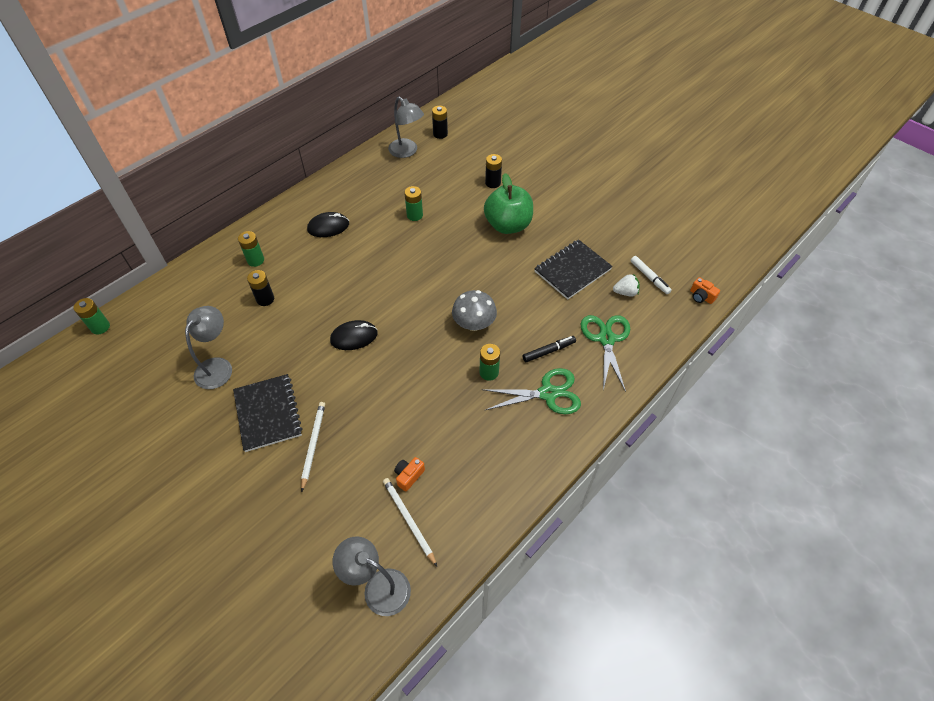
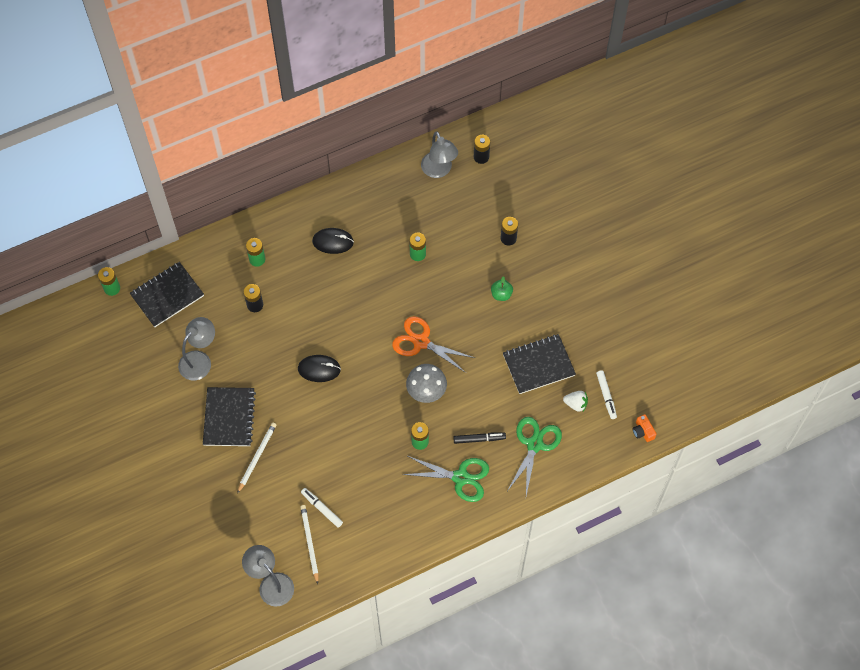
camera: 20 degrees right, 10 degrees up
orange camera [394,457,425,492] -> white marker [301,488,343,528]
green apple [484,173,533,234] -> green apple [491,276,513,301], size x0.45
none -> black notebook [130,262,204,327]
none -> orange scissors [392,316,475,373]

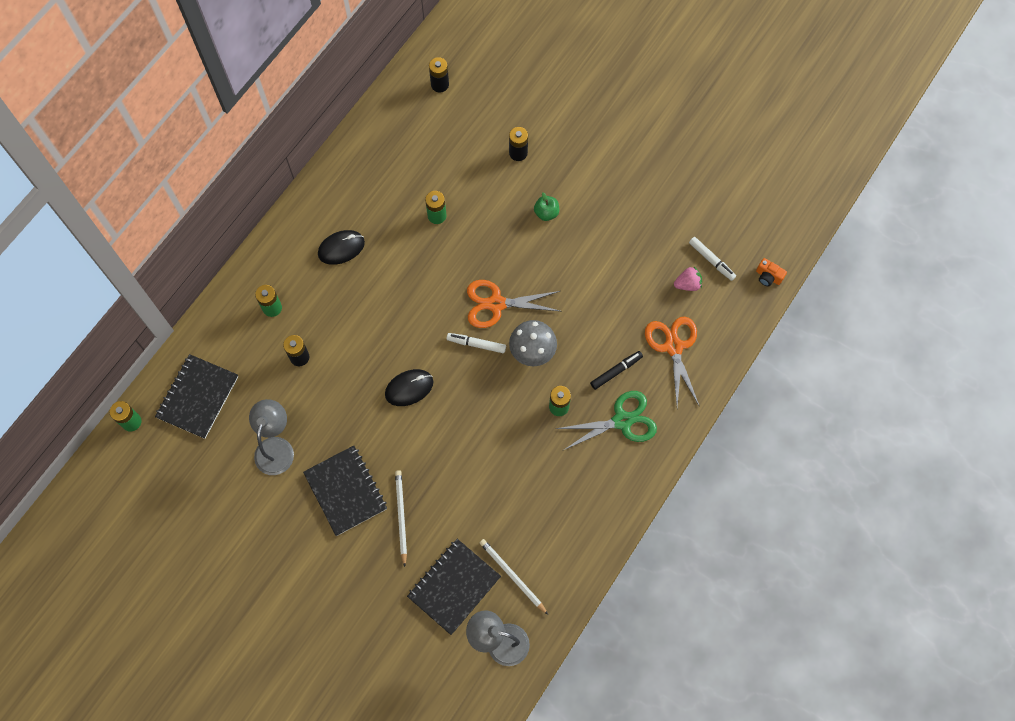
camera: 30 degrees left, 5 degrees up
white marker [301,488,343,528] -> white marker moved to [446,333,506,353]
grey lamp [421,131,458,178] -> none
black notebook [503,334,576,394] -> black notebook moved to [407,539,501,635]
green scissors [507,417,562,496] -> orange scissors [645,316,700,407]
white strawberry [563,391,588,412] -> pink strawberry [674,267,702,291]

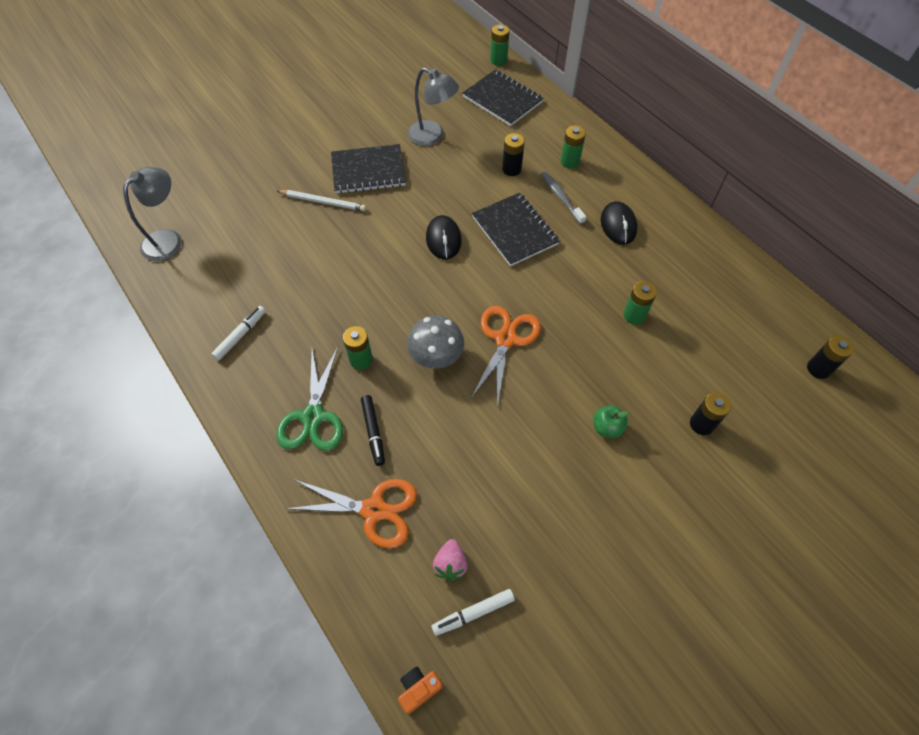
camera: 110 degrees right, 10 degrees down
black notebook [407,539,501,635] -> black notebook moved to [472,193,560,266]
white marker [446,333,506,353] -> white marker moved to [211,306,266,360]
white pencil [480,539,548,615] -> none
none -> grey toothbrush [541,171,586,224]

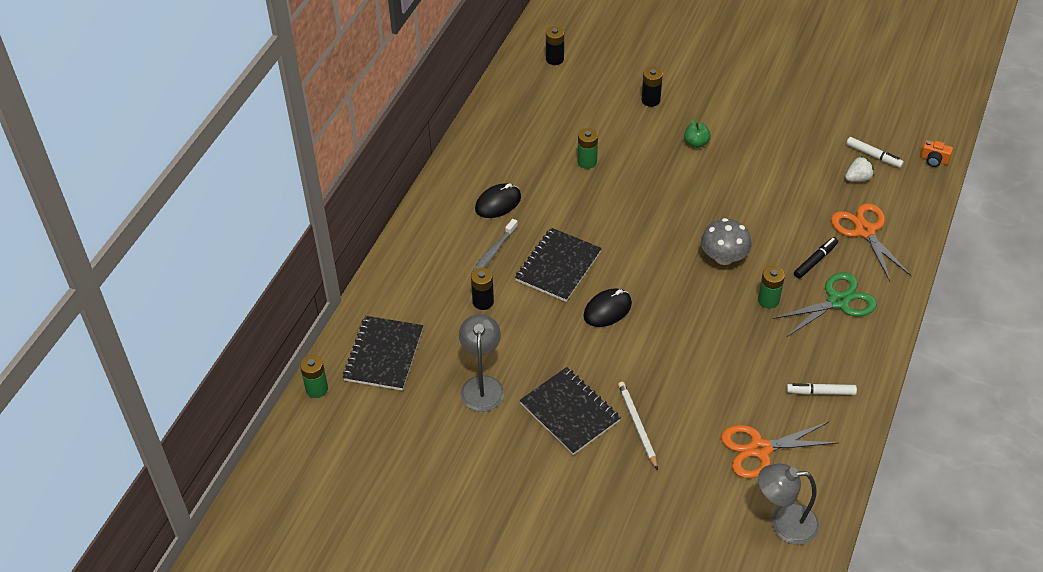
camera: 120 degrees left, 10 degrees down
pink strawberry [433,539,468,581] -> white strawberry [845,156,874,181]
orange scissors [471,306,541,407] -> orange scissors moved to [721,422,839,478]
green battery [561,125,586,168] -> none

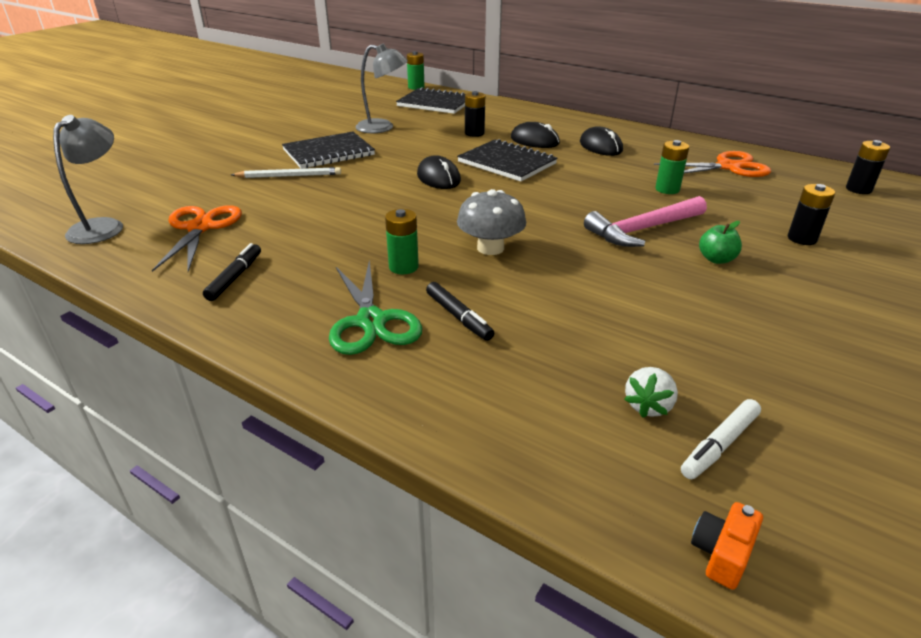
camera: 100 degrees right, 15 degrees down
grey toothbrush [471,219,518,274] -> black mouse [511,122,560,148]
white marker [786,383,857,395] -> black marker [203,243,261,301]
orange scissors [831,203,912,281] -> orange scissors moved to [654,151,771,177]
white strawberry [845,156,874,181] -> white strawberry turned 45 degrees clockwise [624,367,678,418]
none -> pink hammer [584,196,707,247]

